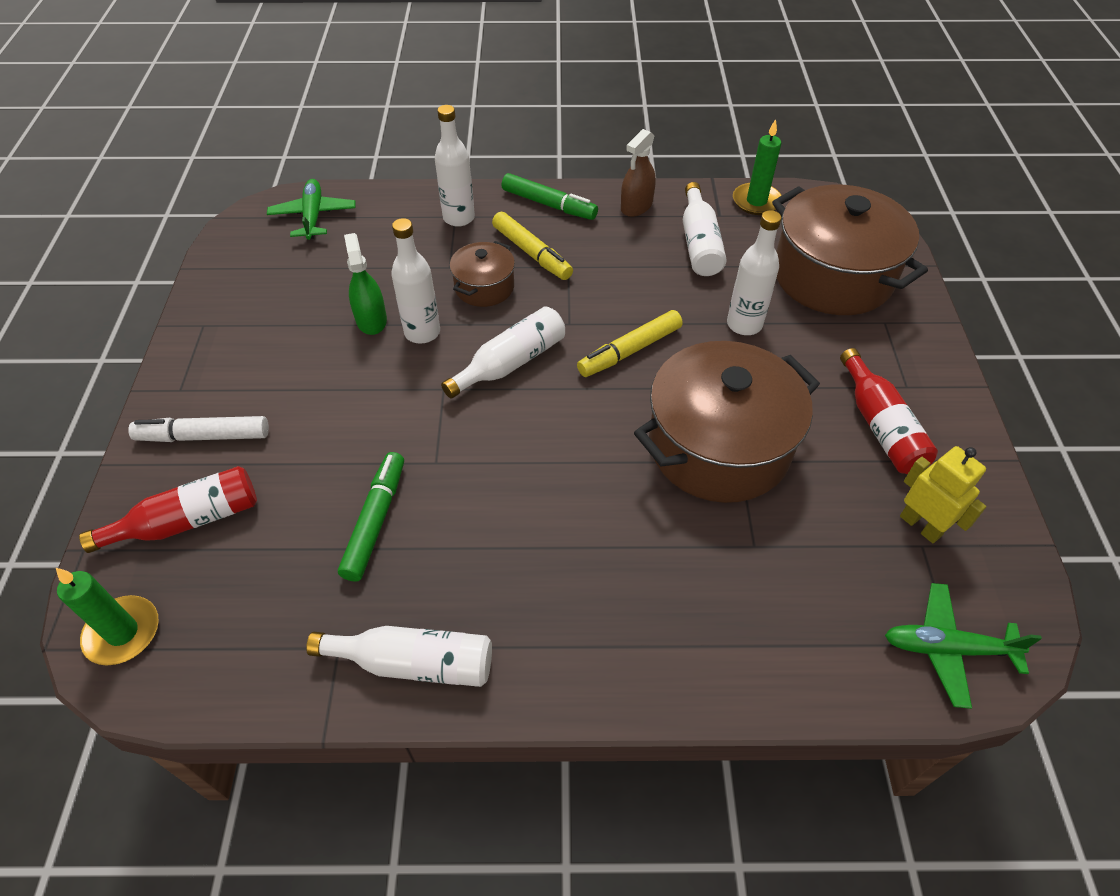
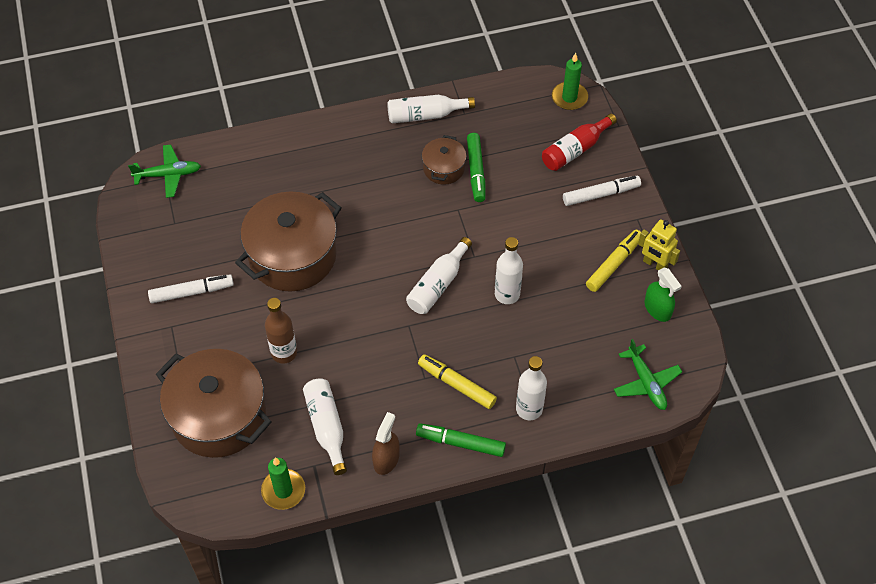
camera: 165 degrees right, 5 degrees up
green spray bottle [344,233,387,335] -> green spray bottle moved to [644,268,682,322]
brown pot [450,241,515,307] -> brown pot moved to [422,135,466,185]
yellow marker [577,310,683,377] -> yellow marker moved to [586,230,641,292]
white bottle [727,210,782,335] -> brown bottle [265,298,297,363]
red bottle [840,348,938,474] -> white marker [148,274,234,303]
yellow robot [900,446,986,543] -> yellow robot moved to [638,220,680,270]

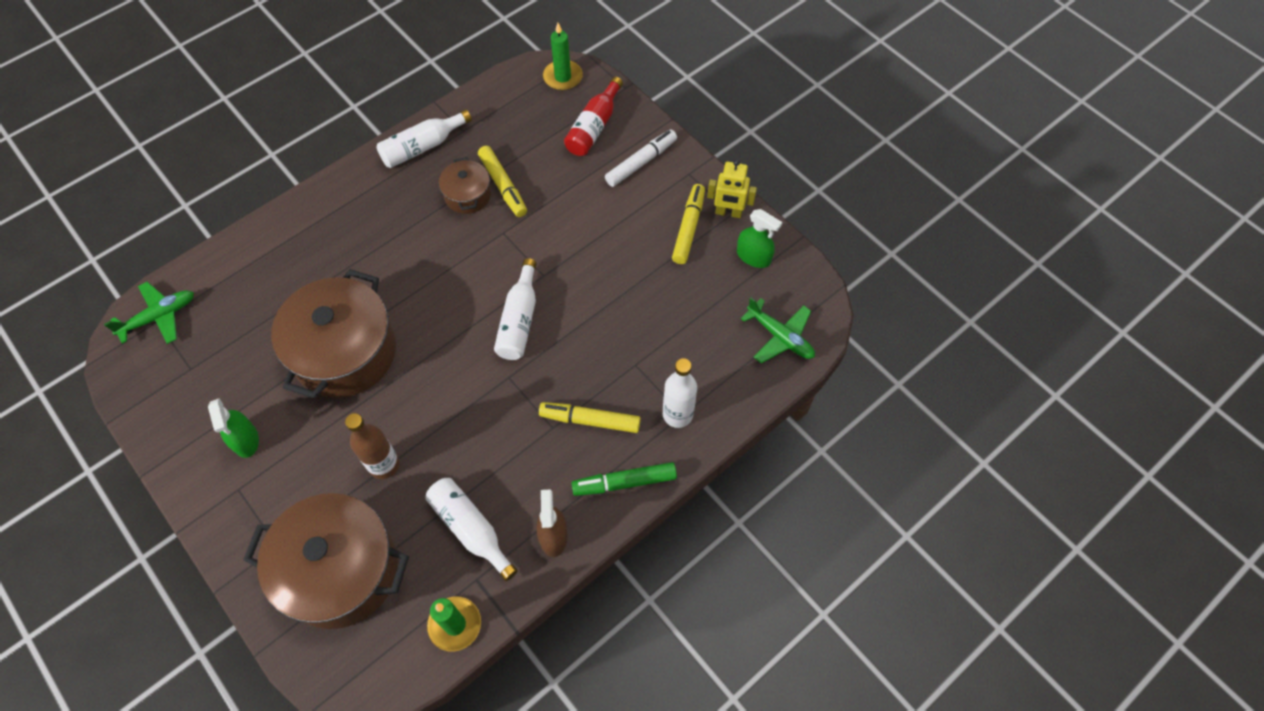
camera: 25 degrees left, 5 degrees up
white marker [148,274,234,303] -> green spray bottle [208,398,259,458]
green marker [467,133,486,202] -> yellow marker [478,146,527,217]
white bottle [495,237,523,304] -> none

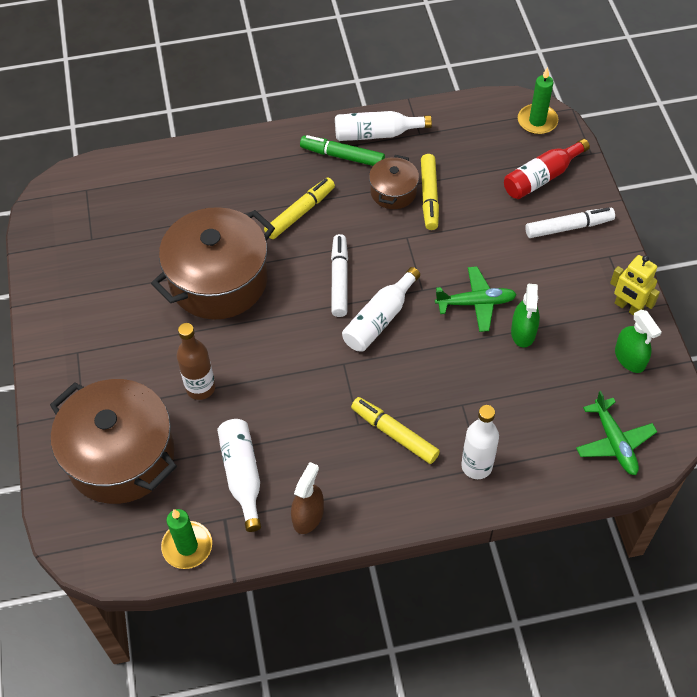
camera: 30 degrees right, 5 degrees down
green plane [104,282,194,344] -> green plane moved to [435,266,517,332]
green spray bottle [208,398,259,458] -> green spray bottle moved to [511,284,540,348]
green marker [571,462,677,496] -> green marker moved to [300,135,385,166]
yellow marker [672,184,705,264] -> yellow marker moved to [264,177,335,239]
none -> white marker [331,234,348,317]

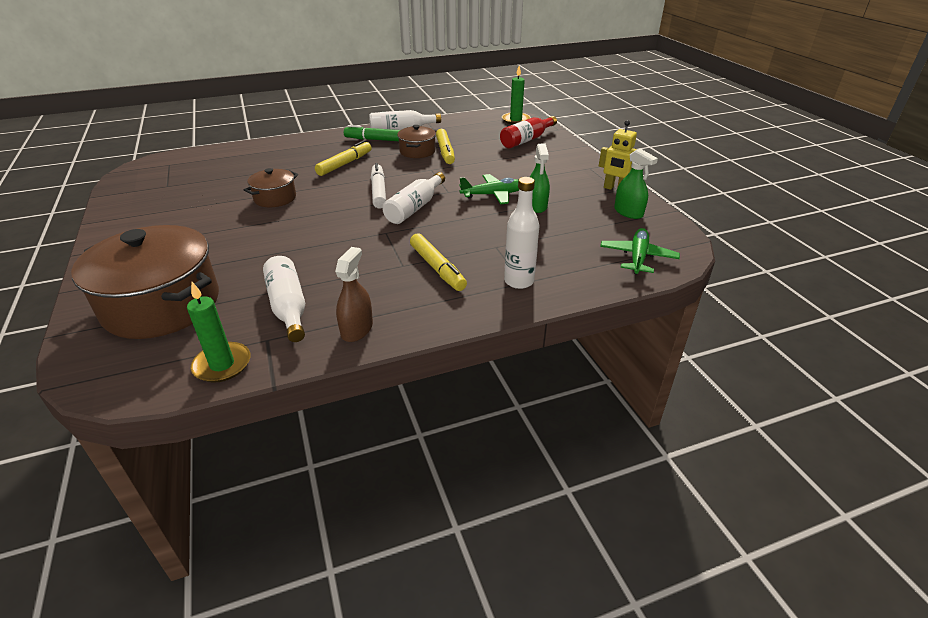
camera: 10 degrees left, 20 degrees down
brown pot [151,207,275,320] -> brown pot [244,168,298,207], size x0.50
brown bottle [176,323,215,400] -> none
yellow marker [351,397,440,464] -> yellow marker turned 150 degrees counterclockwise [410,233,467,291]
white marker [525,208,615,238] -> none
green plane [576,391,657,475] -> green plane turned 135 degrees counterclockwise [600,228,680,274]

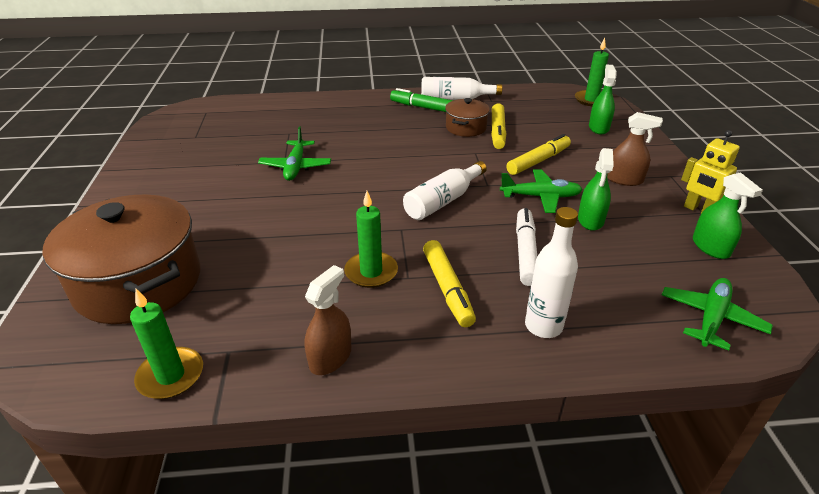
camera: 15 degrees right, 0 degrees up
brown pot [244,168,298,207] -> green plane [258,127,331,181]
white bottle [263,256,305,342] -> none
yellow marker [315,140,372,176] -> yellow marker moved to [506,134,571,175]
white marker [371,163,386,208] -> white marker moved to [516,208,537,286]
red bottle [500,116,557,148] -> green spray bottle [589,64,617,134]
none -> green candle [344,191,398,288]
none -> brown spray bottle [607,112,663,186]

